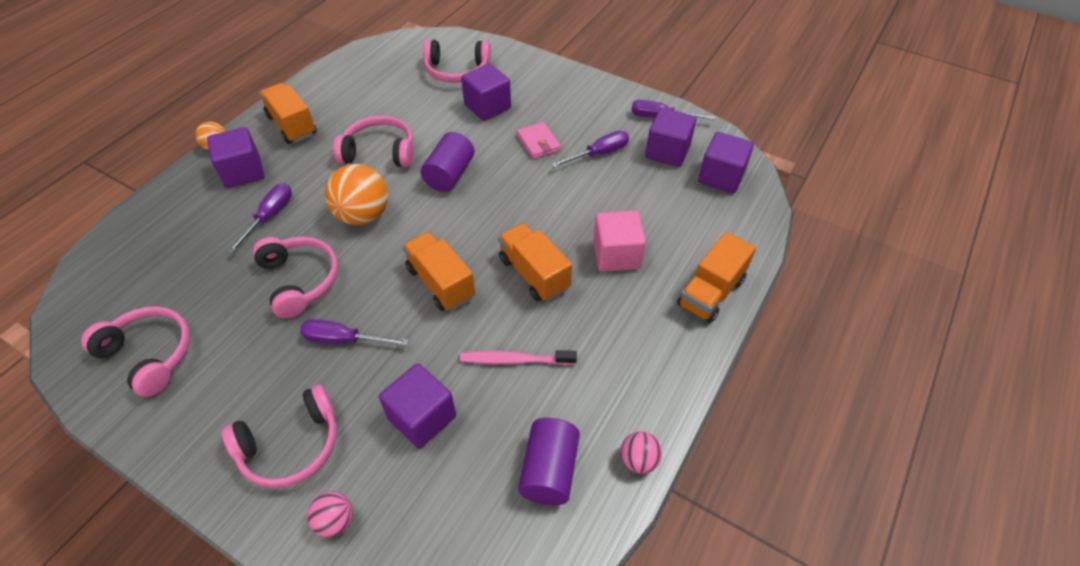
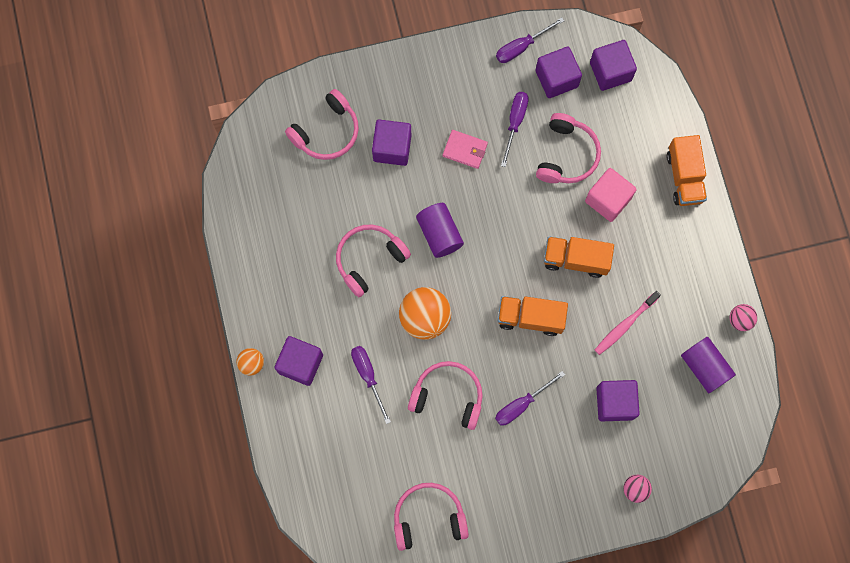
camera: 45 degrees left, 25 degrees up
pink headphones [222,384,337,488] -> pink headphones moved to [536,113,601,183]
orange truck [259,83,317,144] -> none

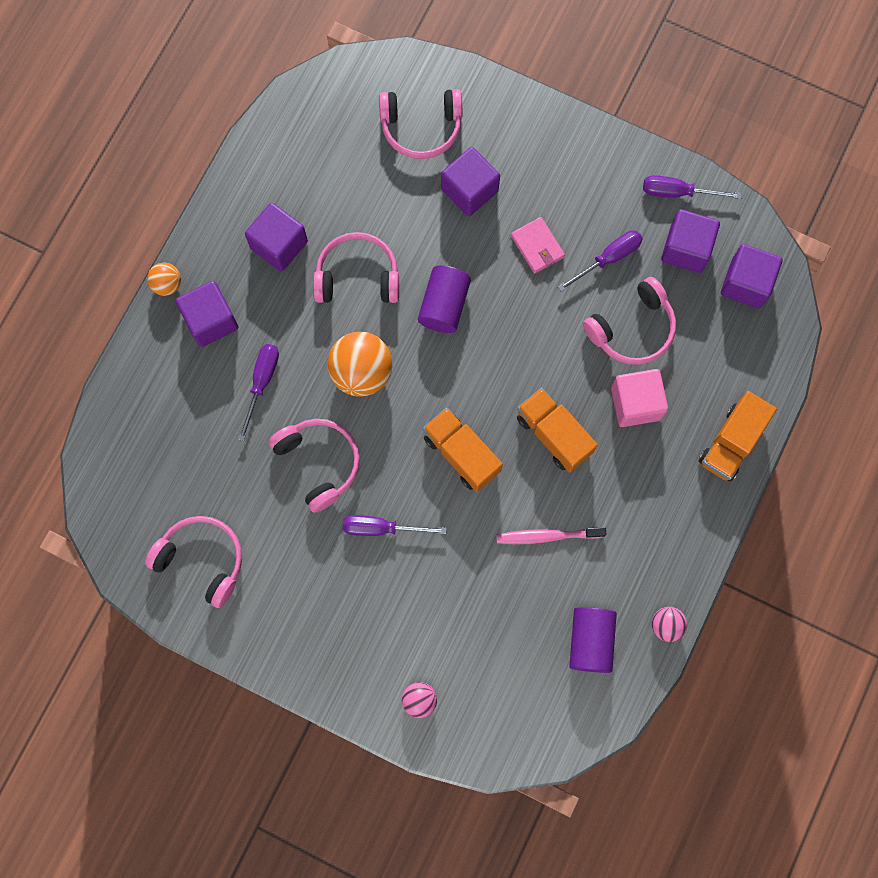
camera: 40 degrees right, 0 degrees up
purple cube [596,380,640,421] -> purple cube moved to [245,203,308,271]

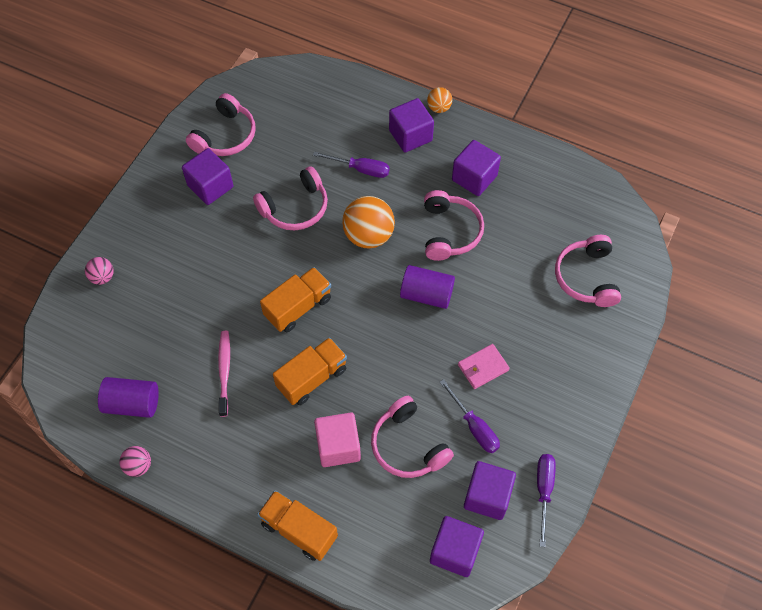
camera: 90 degrees right, 15 degrees down
purple screwdriver [343,515,447,536] -> none
purple cube [441,147,500,216] -> purple cube moved to [182,148,233,205]

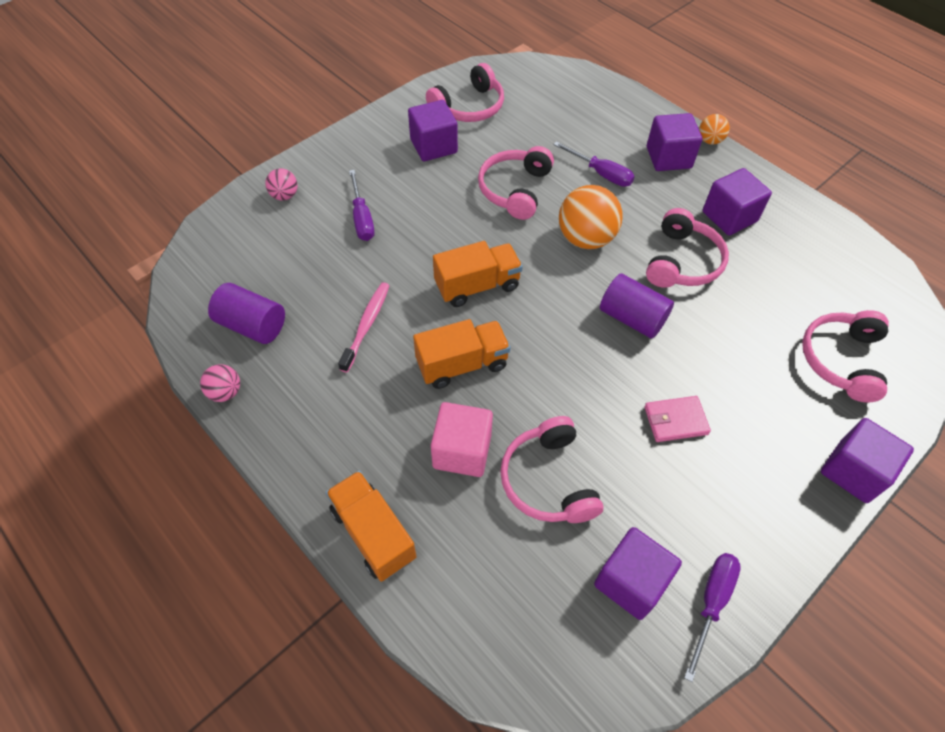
camera: 20 degrees right, 5 degrees down
pink headphones [253,166,328,230] -> pink headphones turned 120 degrees clockwise [478,146,554,220]
purple cube [430,516,484,577] -> purple cube moved to [821,418,914,503]
purple screwdriver [440,379,500,453] -> purple screwdriver moved to [349,170,375,241]

